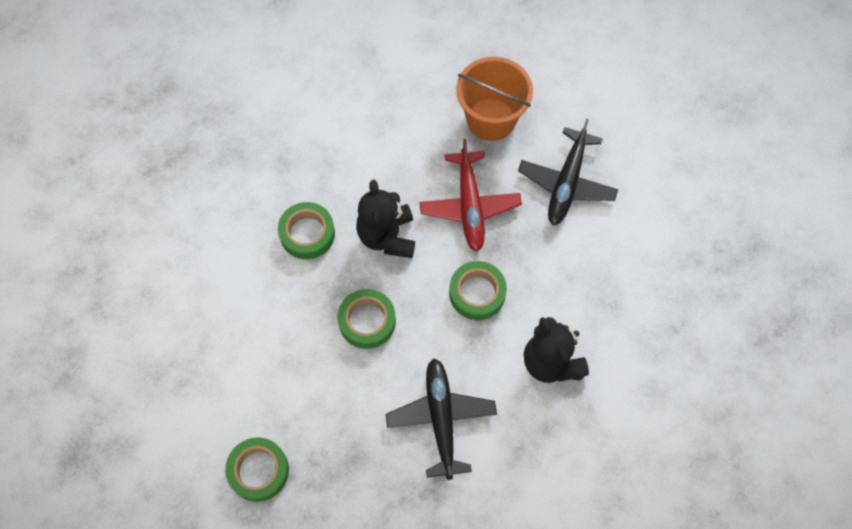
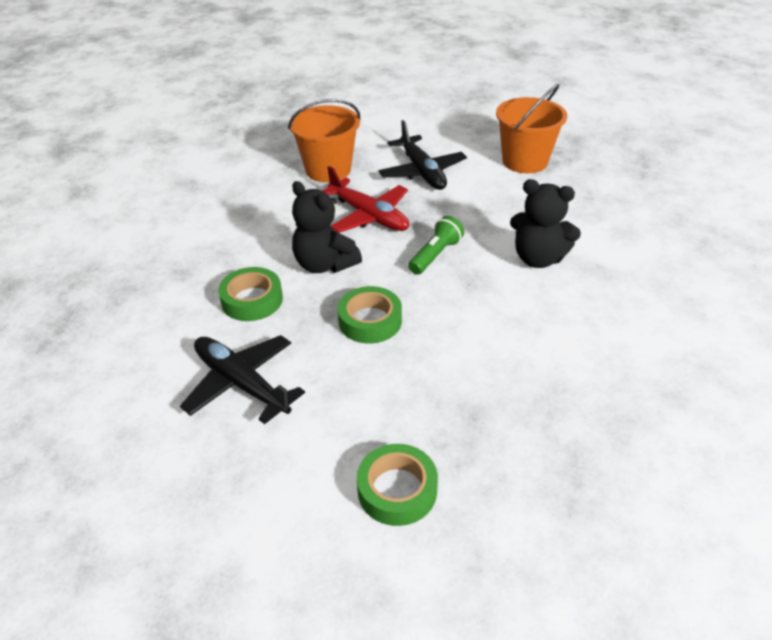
camera: 40 degrees left, 25 degrees down
black plane [386,358,497,480] -> black plane moved to [180,335,305,424]
green tape [449,261,507,320] -> green flashlight [408,216,464,275]
none -> orange bucket [496,84,567,173]

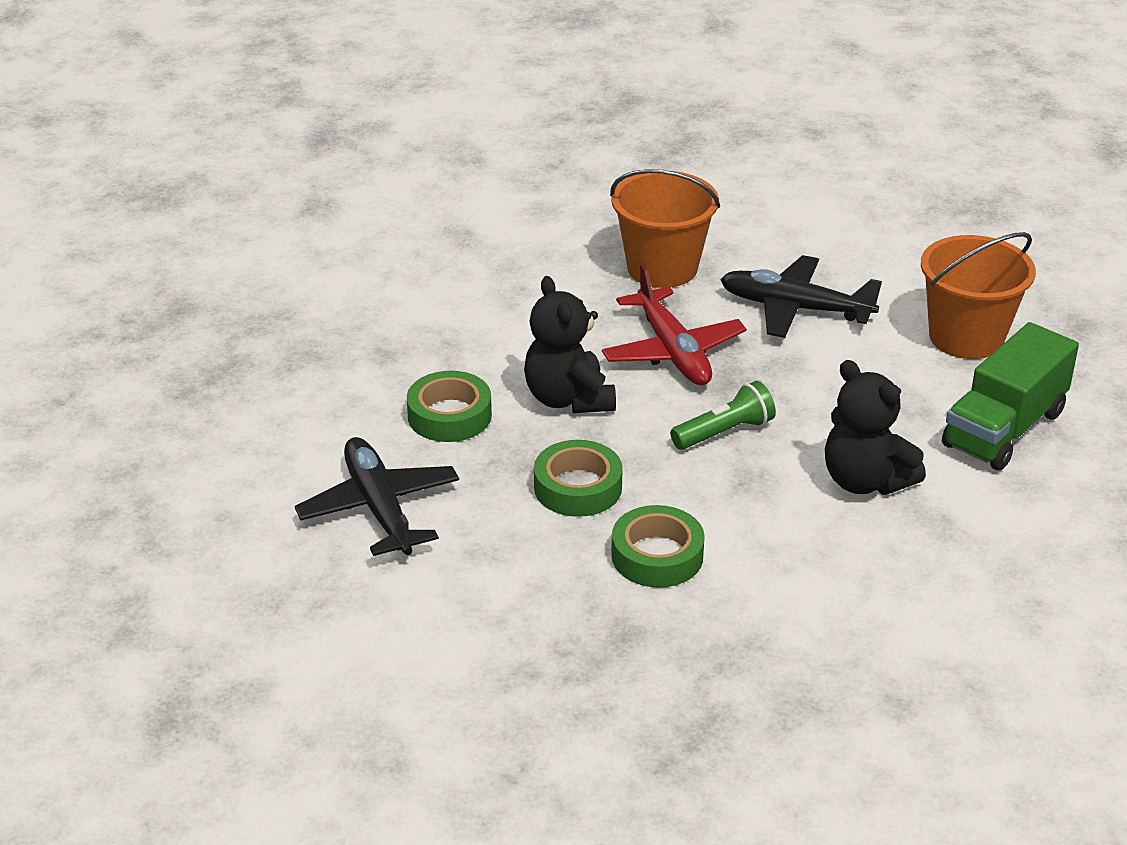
camera: 25 degrees right, 5 degrees down
green tape [357,444,438,526] -> green tape moved to [611,505,705,588]
black plane [378,120,467,190] -> black plane turned 105 degrees clockwise [720,255,882,338]
none -> green truck [942,322,1079,470]

